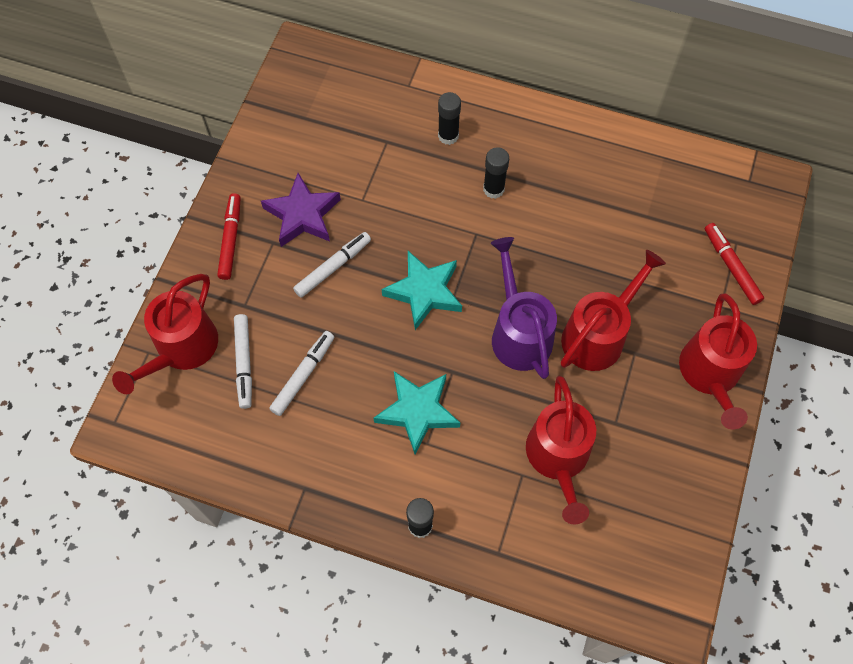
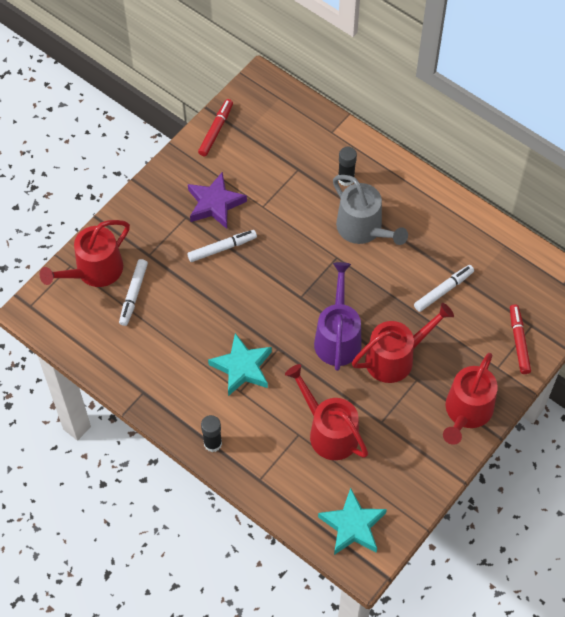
camera: 20 degrees right, 5 degrees down
red marker [217,193,241,280] -> red marker moved to [198,99,233,156]
white marker [269,331,334,416] -> white marker moved to [414,265,474,312]
turquoise star [382,251,462,330] -> turquoise star moved to [318,488,387,555]
black glue stick [483,147,509,199] -> grey watering can [333,175,408,245]
red watering can [526,376,596,524] -> red watering can turned 120 degrees clockwise [285,364,368,460]

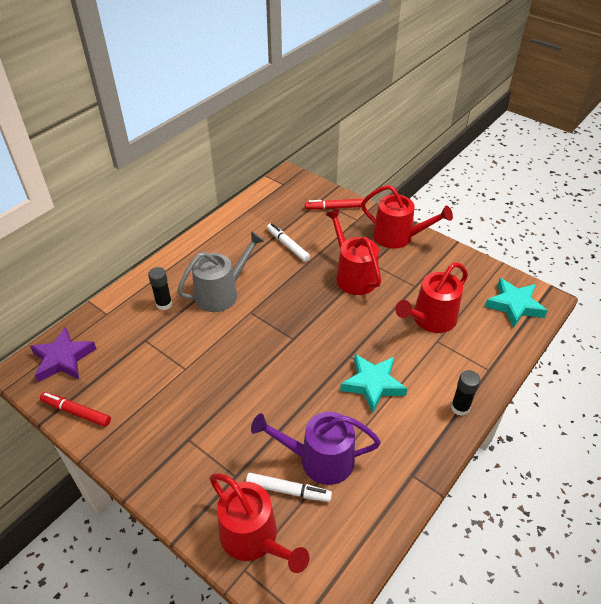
camera: 90 degrees left, 15 degrees down
white marker [187,230,257,262] -> none
purple star [188,172,247,229] -> purple star moved to [30,326,96,382]
purple watering can [314,262,362,371] -> purple watering can moved to [251,412,381,485]

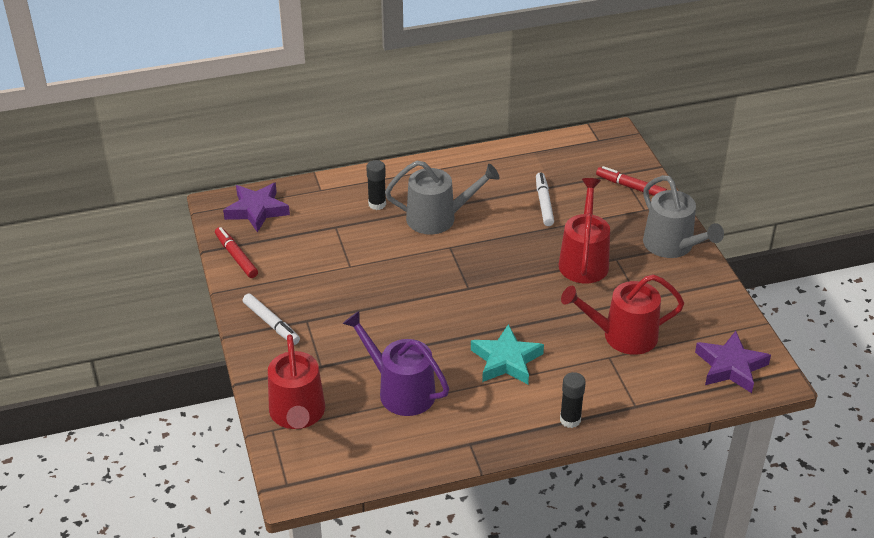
camera: 35 degrees right, 5 degrees down
white marker [246,473,332,502] -> white marker moved to [243,294,300,345]
red watering can [361,185,453,249] -> grey watering can [643,175,724,258]
turquoise star [485,278,548,328] -> purple star [695,331,771,393]

